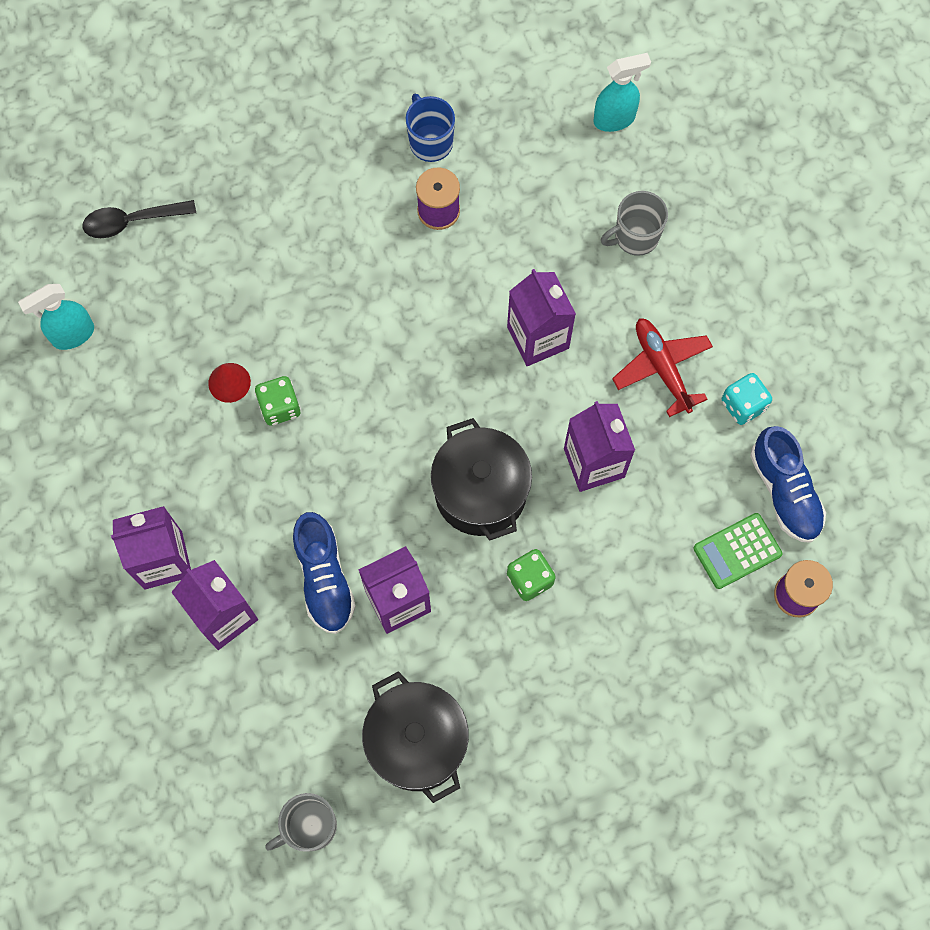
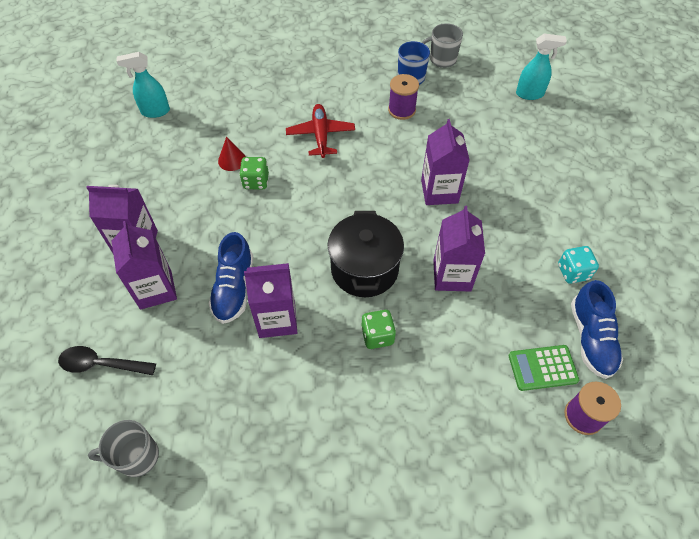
camera: 20 degrees right, 15 degrees down
black spoon [82,200,196,238] -> black spoon moved to [58,346,156,375]
black pot [362,671,469,803] -> none
grey mug [601,191,668,256] -> grey mug moved to [421,23,463,68]
red plane [612,318,713,417] -> red plane moved to [286,104,355,158]

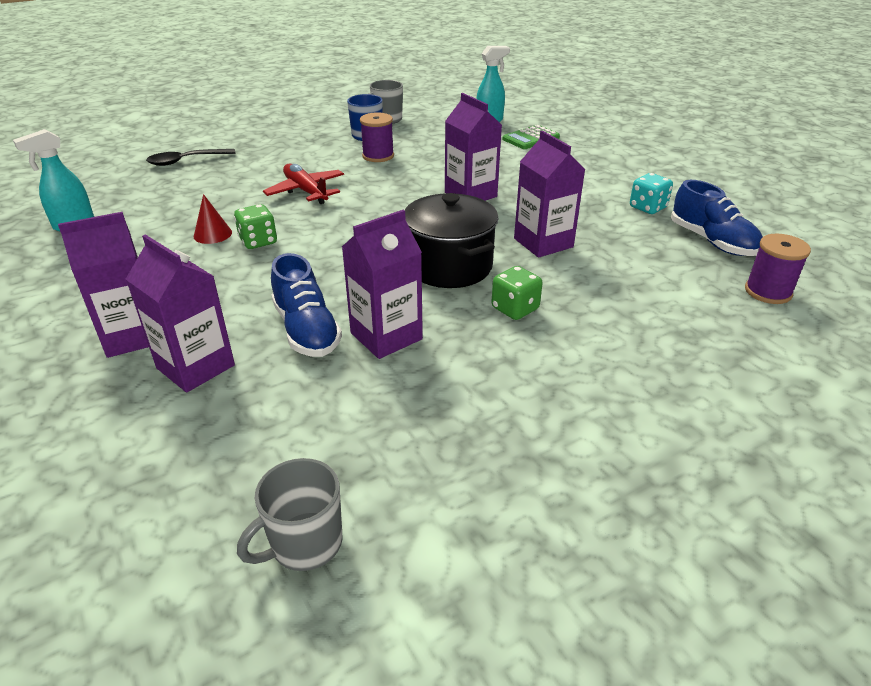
camera: 30 degrees left, 20 degrees down
black spoon [58,346,156,375] -> black spoon moved to [146,149,236,166]
green calculator [509,345,579,391] -> green calculator moved to [502,125,560,149]

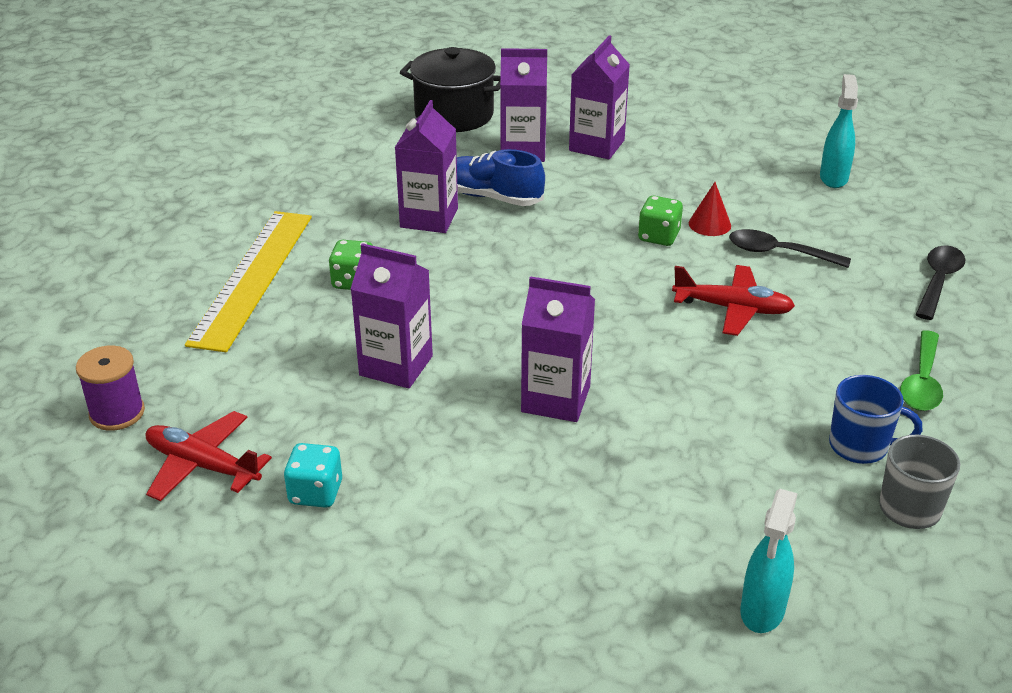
camera: 140 degrees right, 0 degrees up
grey mug [237,458,342,571] -> none
purple spool [360,112,394,162] -> none
black pot [405,193,499,288] -> black pot moved to [400,47,501,132]
green calculator [502,125,560,149] -> none
blue shoe [671,180,763,256] -> red plane [146,411,272,501]
none -> yellow ruler [185,211,312,352]
none -> black spoon [729,229,851,268]
none -> green spoon [900,330,943,411]

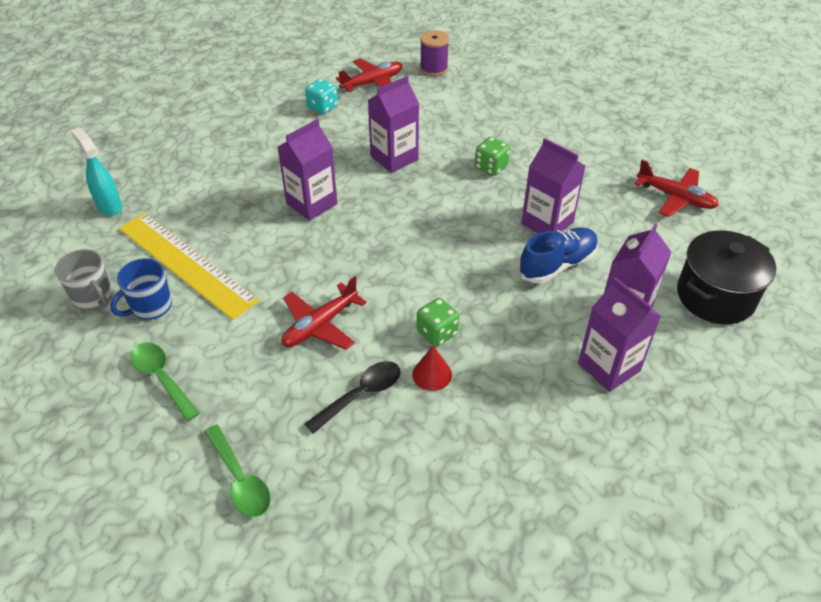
camera: 120 degrees right, 10 degrees up
yellow ruler [185,211,312,352] -> yellow ruler moved to [119,213,259,320]
turquoise spray bottle [820,74,858,188] -> none
black spoon [916,245,966,320] -> green spoon [204,424,271,517]
none -> red plane [634,160,719,217]

